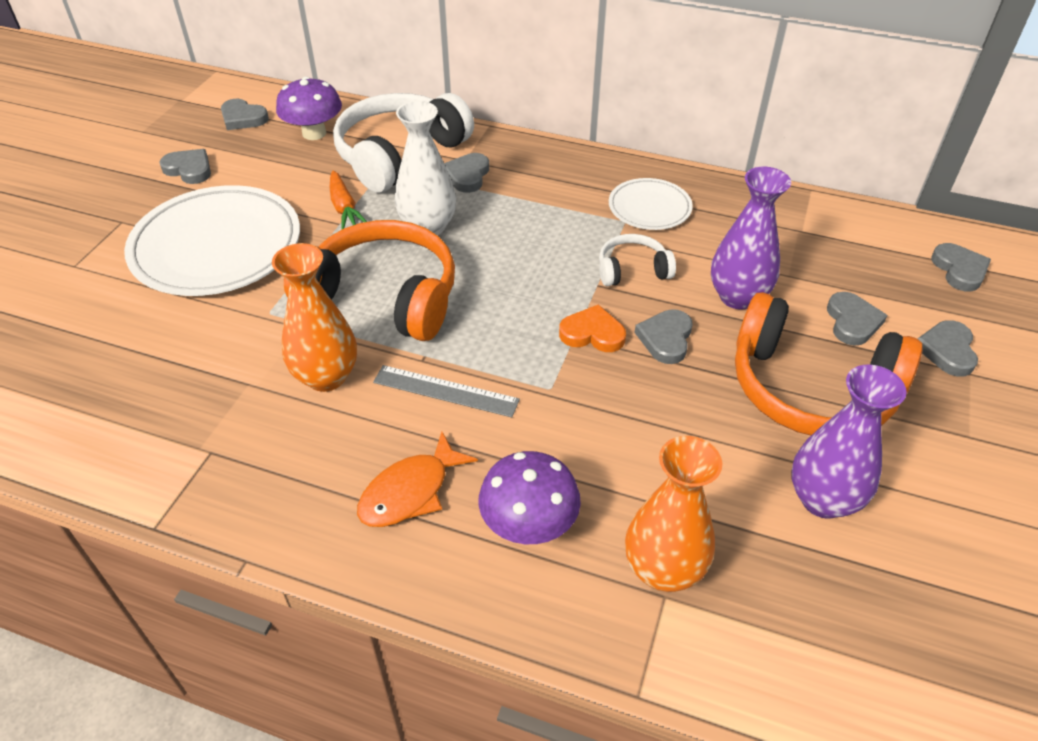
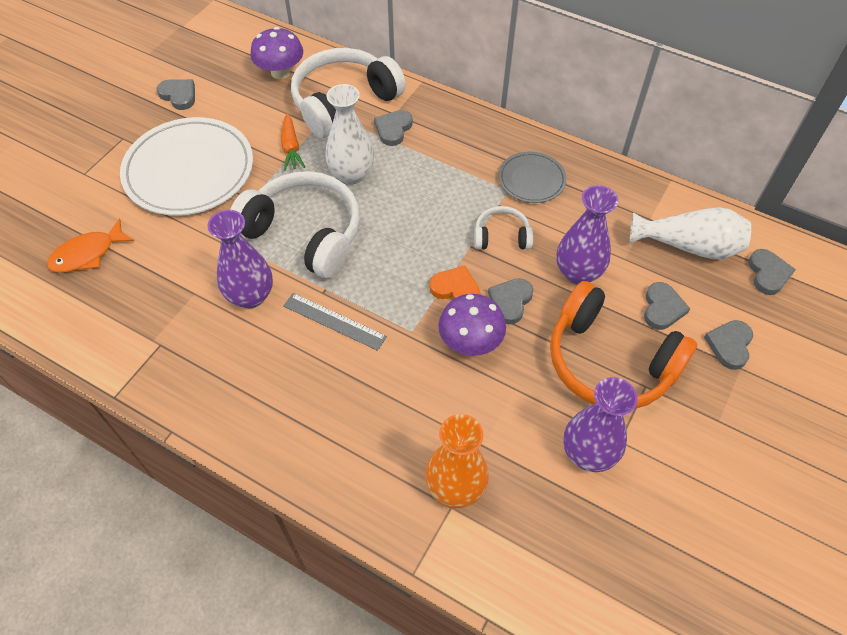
camera: 10 degrees right, 10 degrees up
grey heart [221,99,269,130] -> none
orange vase [272,243,357,392] -> purple vase [208,210,273,308]
orange headphones [284,220,455,341] -> white headphones [230,171,360,278]
orange fish [357,431,478,527] -> orange fish moved to [47,218,134,273]
purple mushroom [479,451,581,544] -> purple mushroom moved to [438,294,506,356]
white plate [609,178,693,230] -> grey plate [498,151,567,203]
none -> white vase [630,207,751,259]

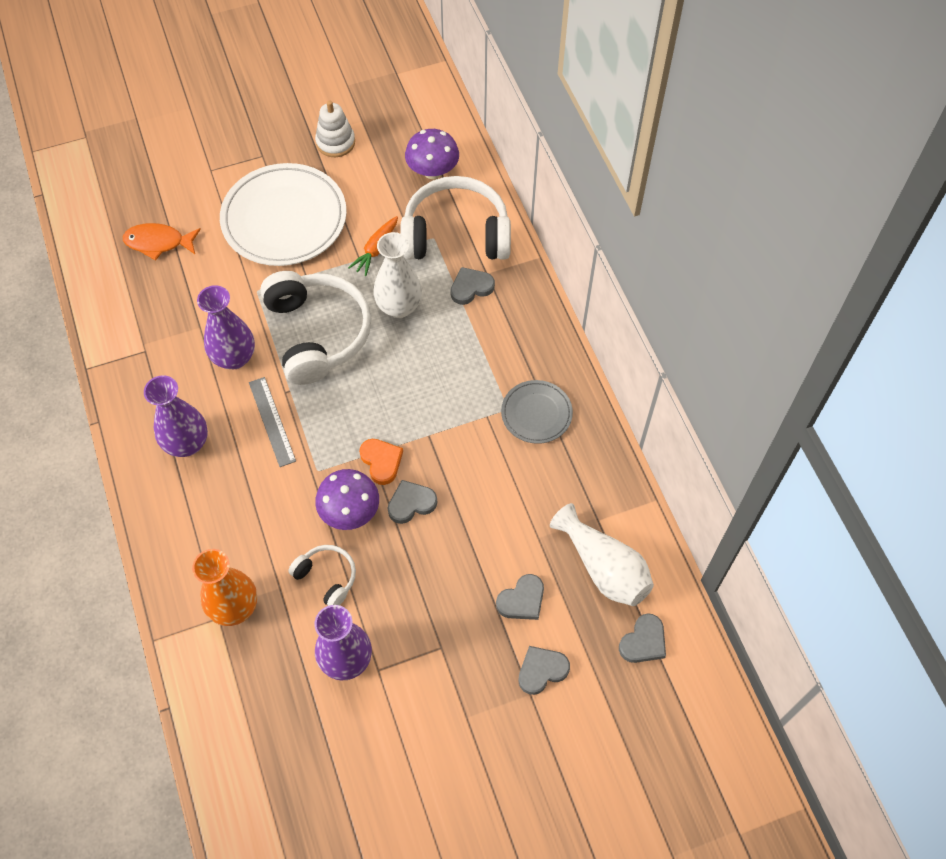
camera: 40 degrees right, 5 degrees up
grey heart [157,79,195,110] -> white stacking toy [315,101,355,157]
white headphones [474,206,533,249] -> white headphones moved to [288,545,356,606]
orange headphones [550,281,697,409] -> none
purple vase [556,185,618,284] -> purple vase moved to [144,375,208,457]

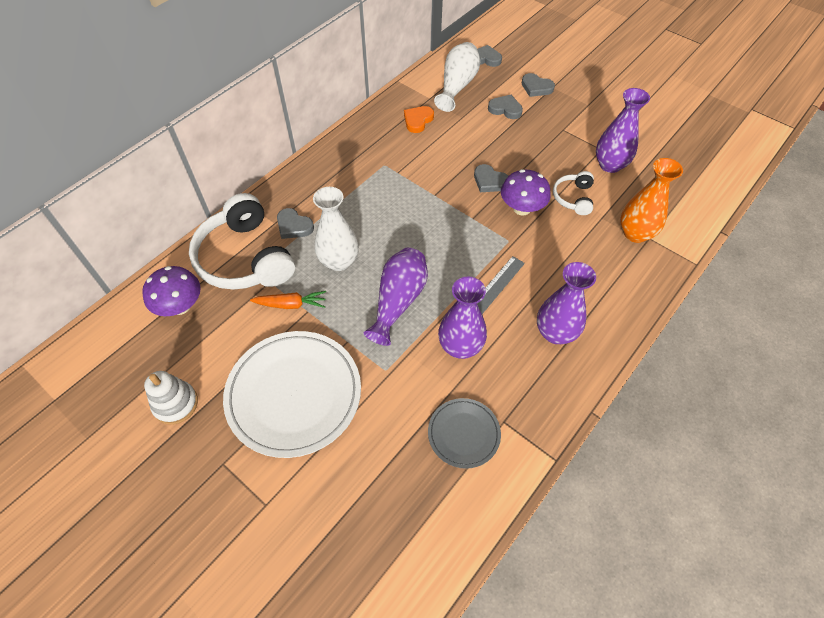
camera: 120 degrees left, 5 degrees down
orange fish [123,223,201,261] -> none
white headphones [260,271,371,385] -> purple vase [364,248,428,346]
orange heart [359,439,403,485] -> orange heart moved to [404,106,434,133]
grey plate [501,380,573,444] -> grey plate moved to [428,398,501,469]

